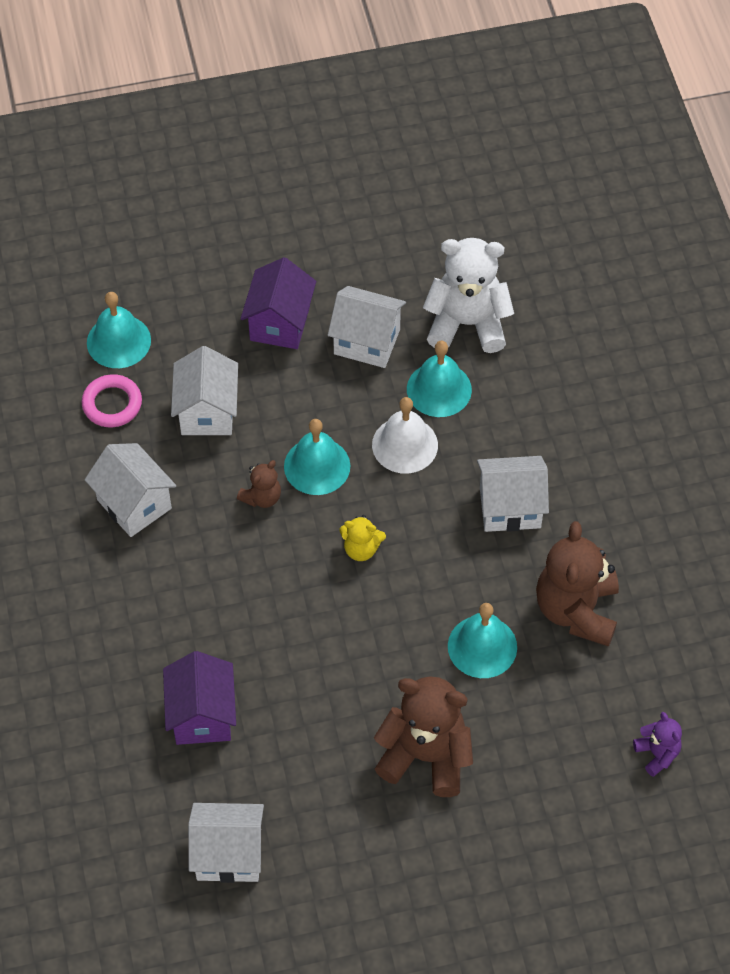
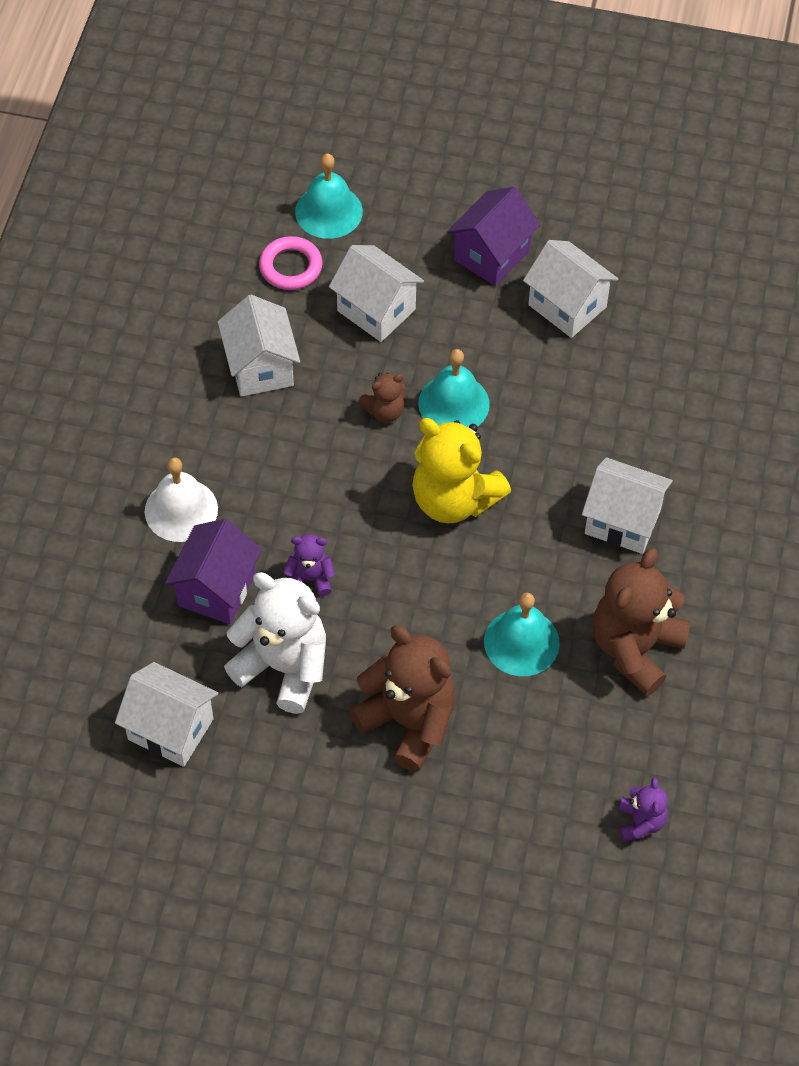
camera: 25 degrees right, 0 degrees up
white house [171,346,238,435] -> white house turned 75 degrees counterclockwise [329,245,424,342]
yellow teddy bear [339,515,386,561] -> yellow teddy bear [412,418,511,523], size x2.03
white bell [372,397,438,474] -> white bell moved to [145,457,218,542]
turquoise bell [407,341,472,417] -> none
white teddy bear [423,238,514,353] -> white teddy bear moved to [224,572,326,714]
none -> purple teddy bear [283,534,335,596]

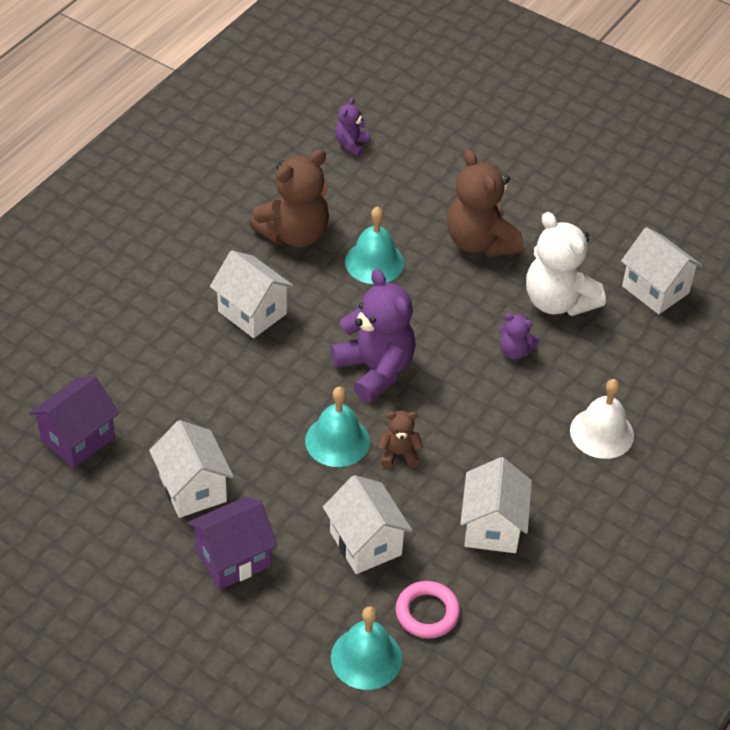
camera: 160 degrees left, 10 degrees down
purple house [165,519,262,624] -> purple house moved to [29,376,119,468]
yellow teddy bear [412,418,511,523] -> purple teddy bear [331,269,416,402]

